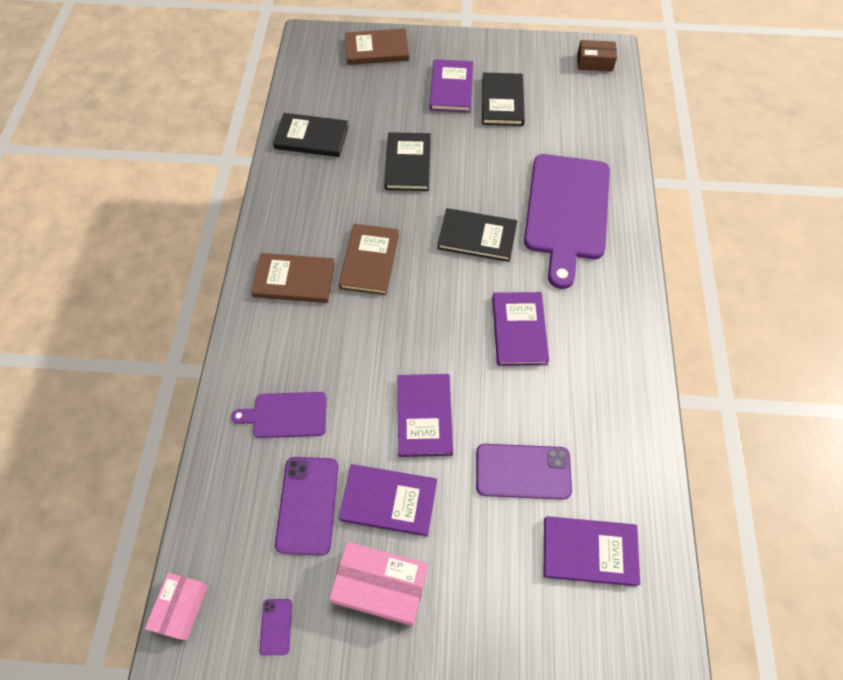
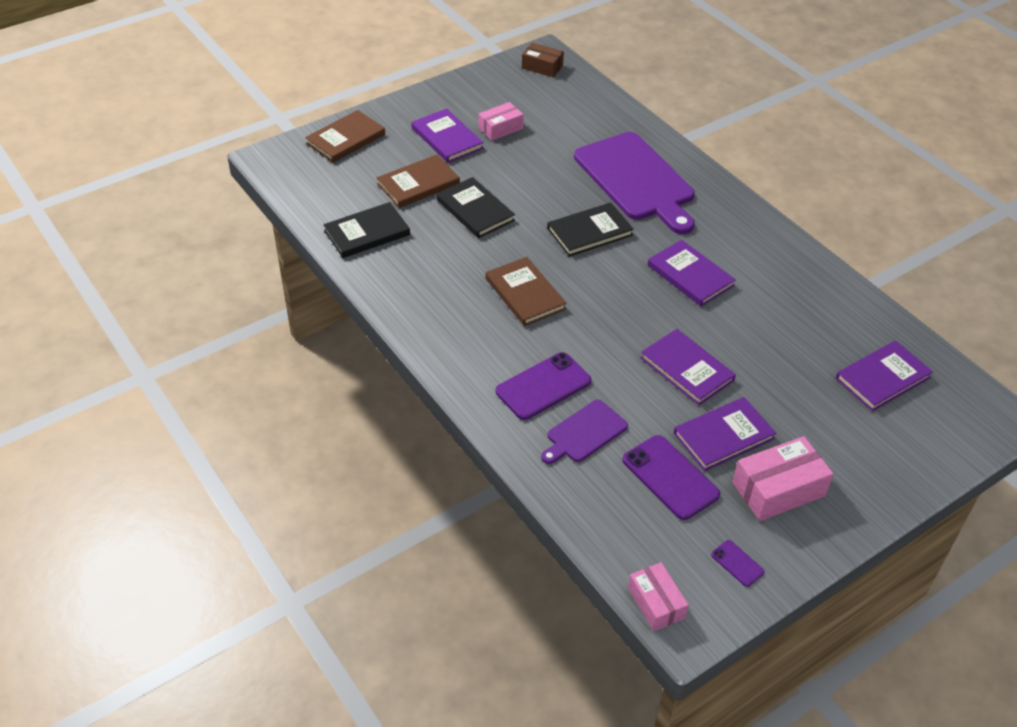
camera: 40 degrees left, 15 degrees down
brown book [251,253,335,303] -> brown book moved to [377,154,460,208]
purple phone [476,444,572,500] -> purple phone moved to [496,352,591,420]
black book [482,72,525,126] -> pink box [479,102,524,141]
brown box [577,40,617,72] -> brown box turned 60 degrees clockwise [522,43,564,77]

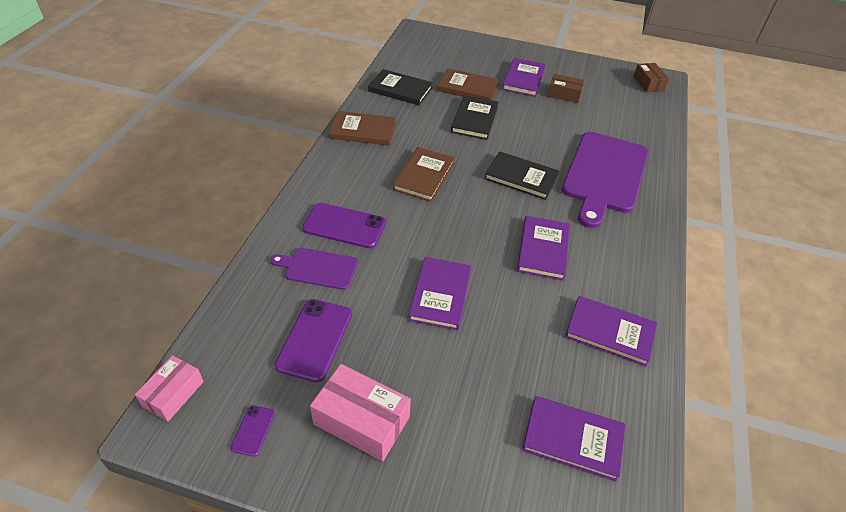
camera: 50 degrees right, 0 degrees up
brown book [305,110,385,163] -> brown book moved to [329,111,396,146]
pink box [479,102,524,141] -> brown box [548,74,584,103]
purple book [674,397,776,471] -> purple book moved to [565,296,657,366]

